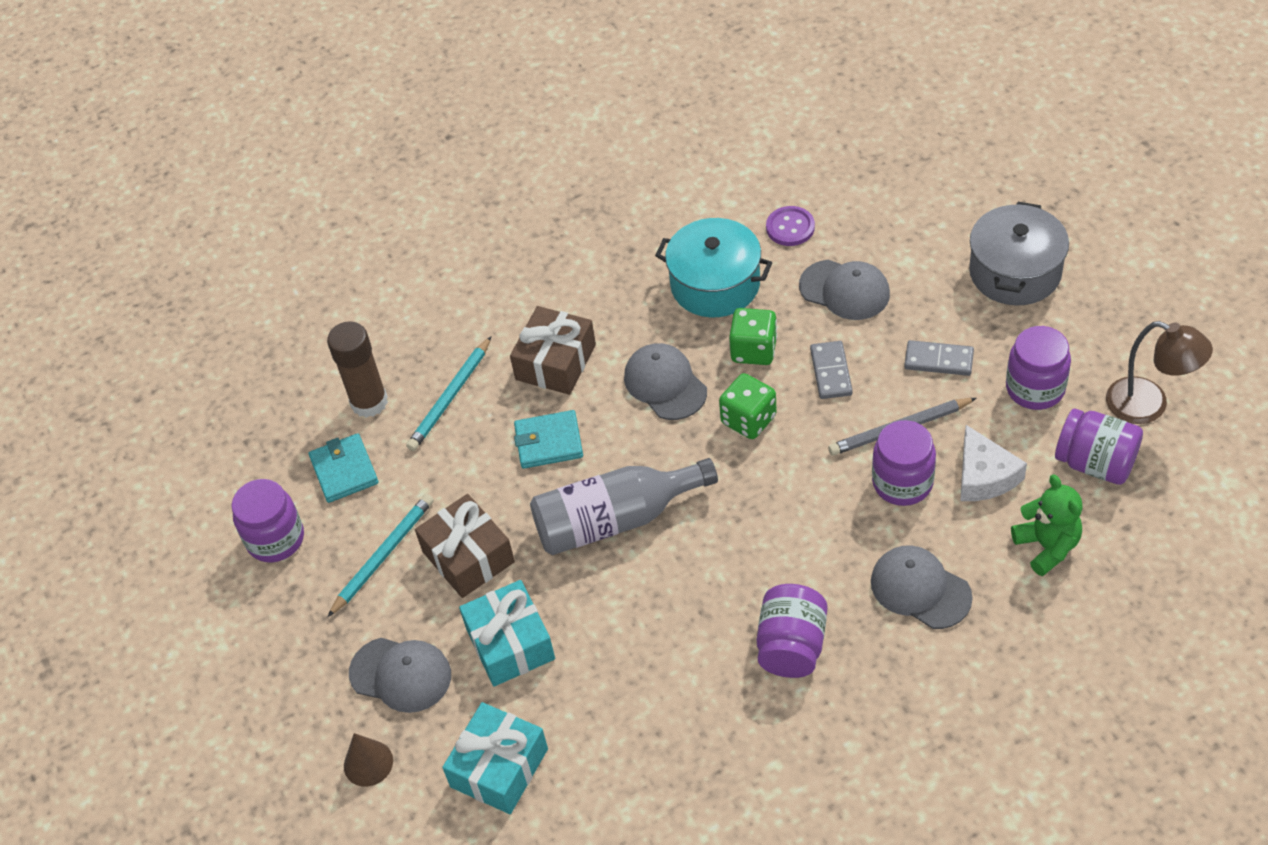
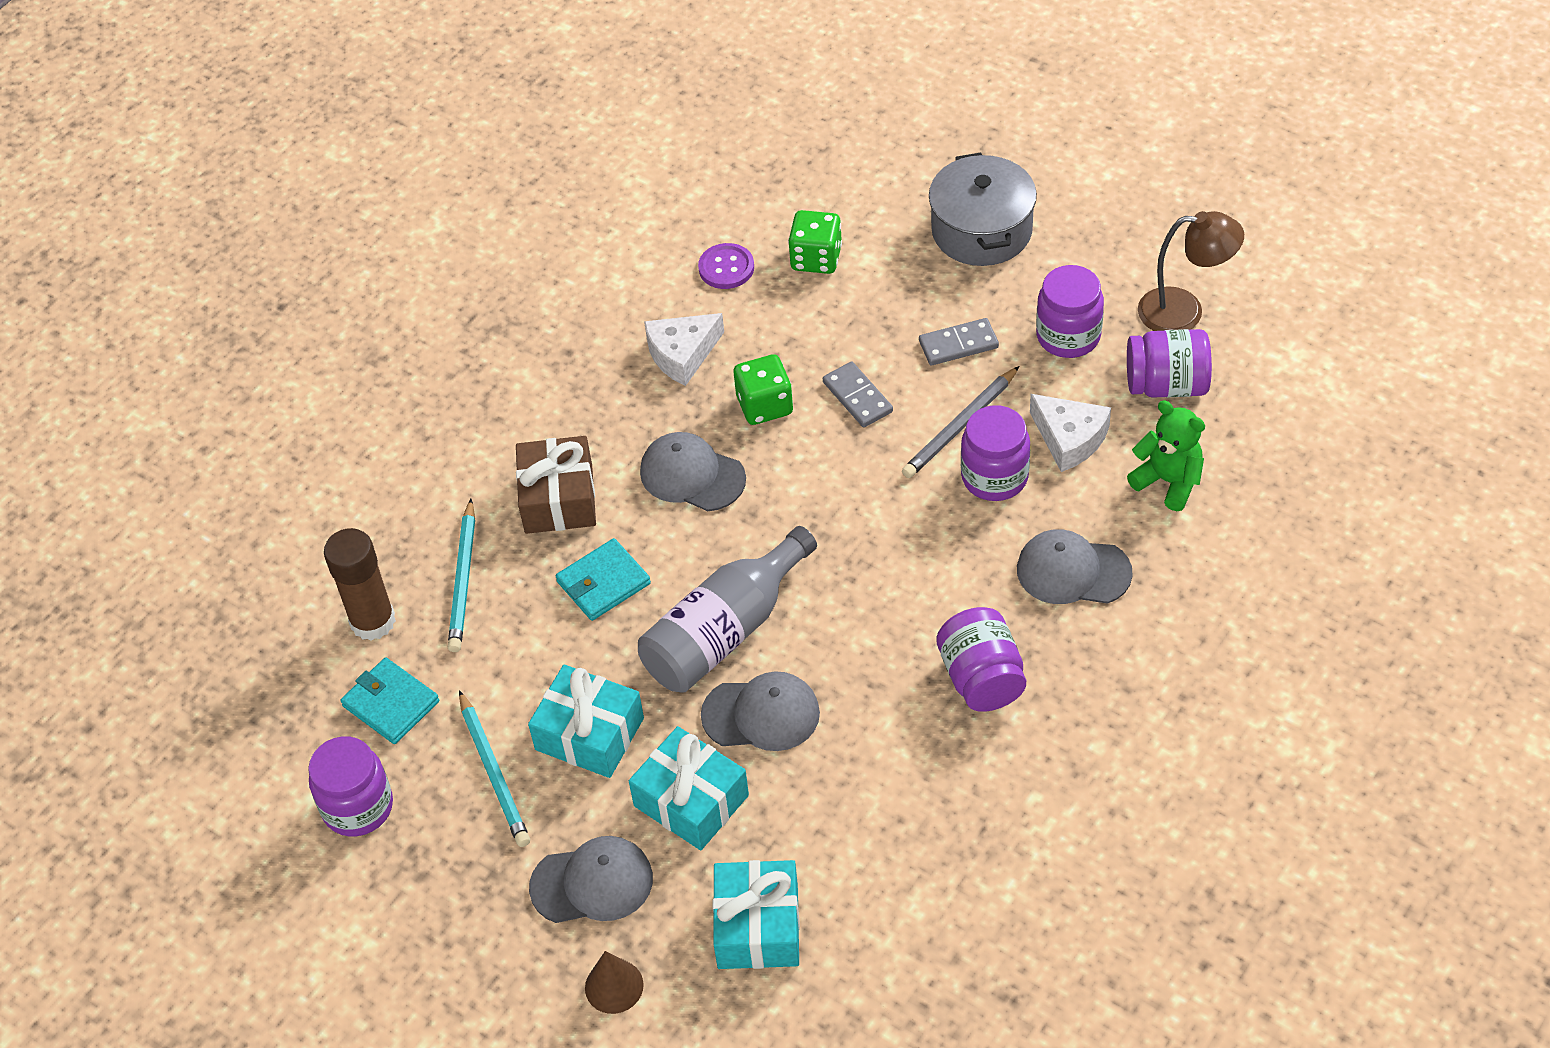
camera: 30 degrees left, 0 degrees up
turquoise pencil [328,494,434,617] -> turquoise pencil turned 150 degrees clockwise [459,690,530,847]
brown gift [415,494,515,598] -> turquoise gift [528,665,644,778]
turquoise pot [655,218,772,317] -> white cheese [644,313,724,386]
green dice [719,373,777,439] -> green dice moved to [788,210,842,274]
grey cap [799,260,890,320] -> grey cap moved to [701,671,820,751]

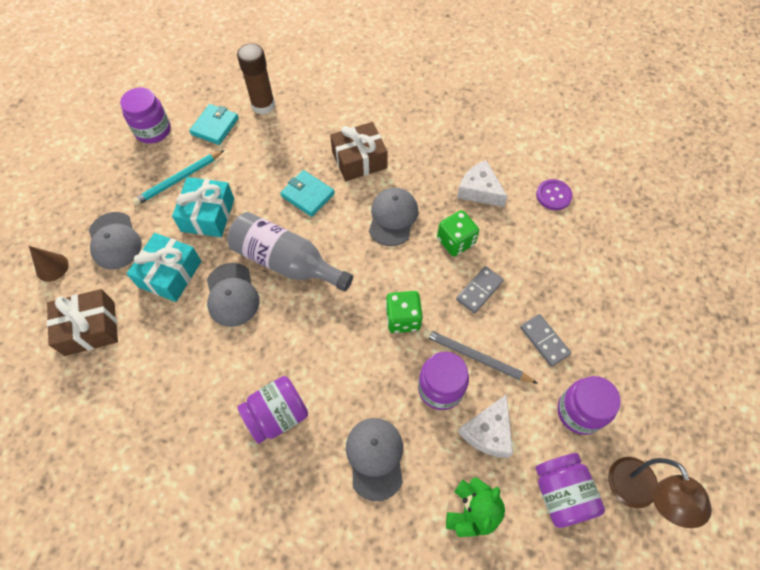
camera: 70 degrees right, 10 degrees up
turquoise pencil [448,499,475,652] -> none
turquoise gift [713,860,800,969] -> brown gift [47,289,118,356]
green dice [788,210,842,274] -> green dice moved to [386,291,423,333]
grey pot [929,152,1037,266] -> none

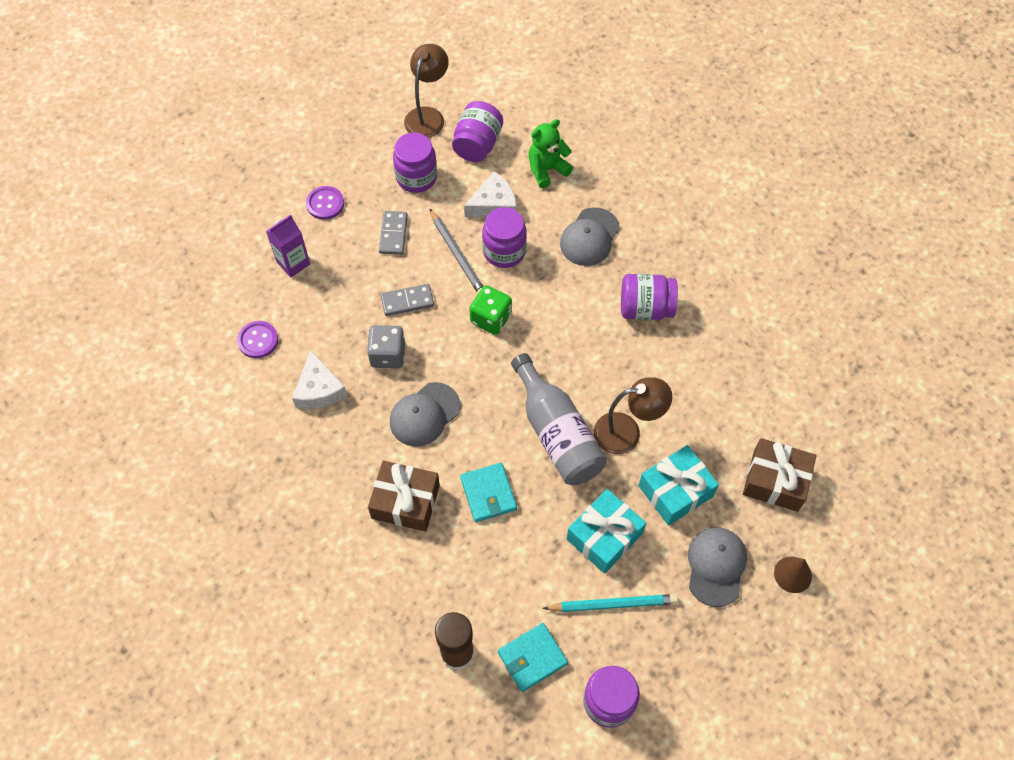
camera: 145 degrees left, 0 degrees up
grey cap [207,263,260,327] -> brown lamp [594,377,672,454]
green dice [437,210,479,257] -> grey dice [367,325,405,368]
none -> purple carton [266,215,310,278]
none -> purple button [306,186,344,220]

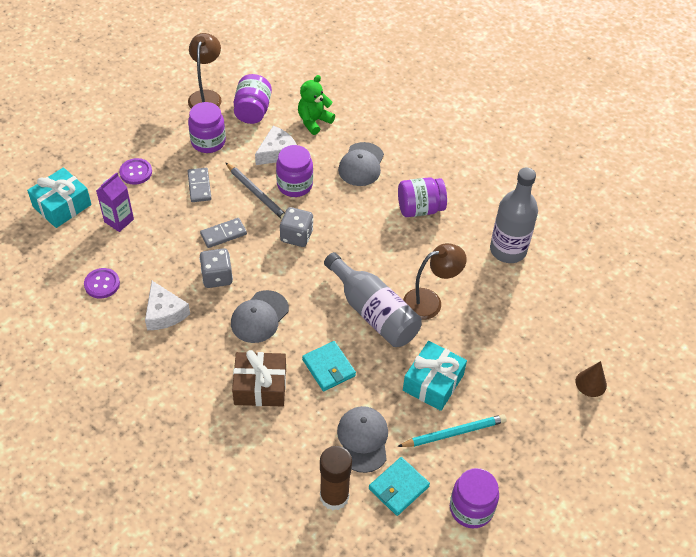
camera: 15 degrees left, 10 degrees down
green dice [469,285,512,335] -> grey dice [280,207,313,247]
turquoise gift [638,445,719,526] -> turquoise gift moved to [27,167,92,228]
grey cap [688,527,747,607] -> grey cap moved to [337,406,388,473]
brown gift [743,438,816,512] -> none
none -> grey bottle [490,167,538,263]

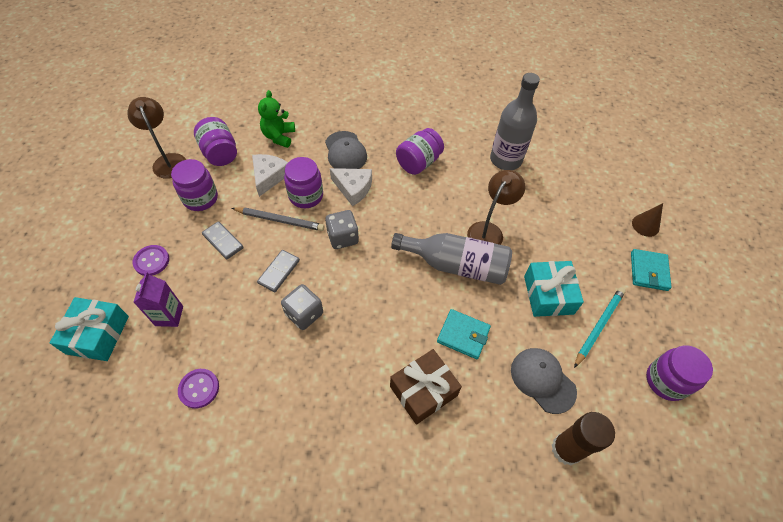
camera: 35 degrees left, 5 degrees up
white cheese [145,281,190,330] -> white cheese moved to [330,168,372,206]
grey cap [231,290,289,343] -> none
turquoise wallet [369,457,430,516] -> turquoise wallet moved to [631,249,672,291]

